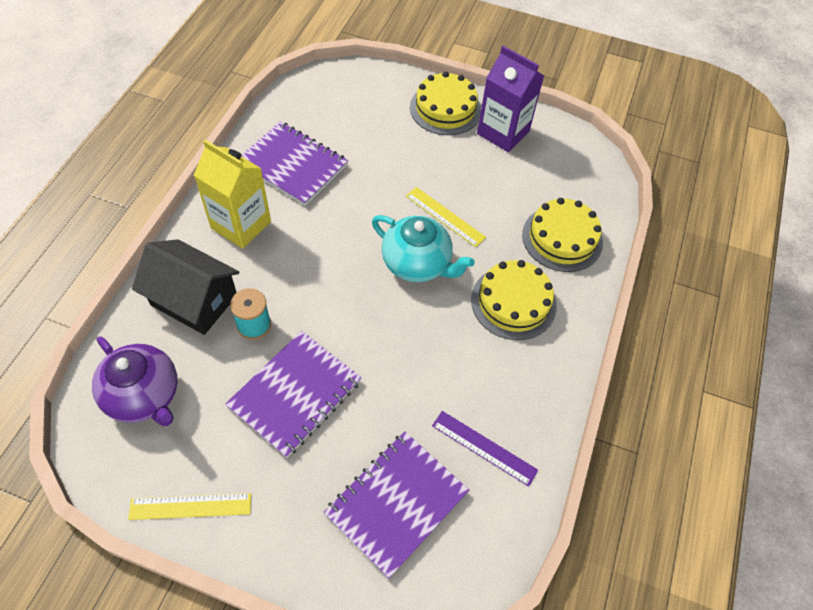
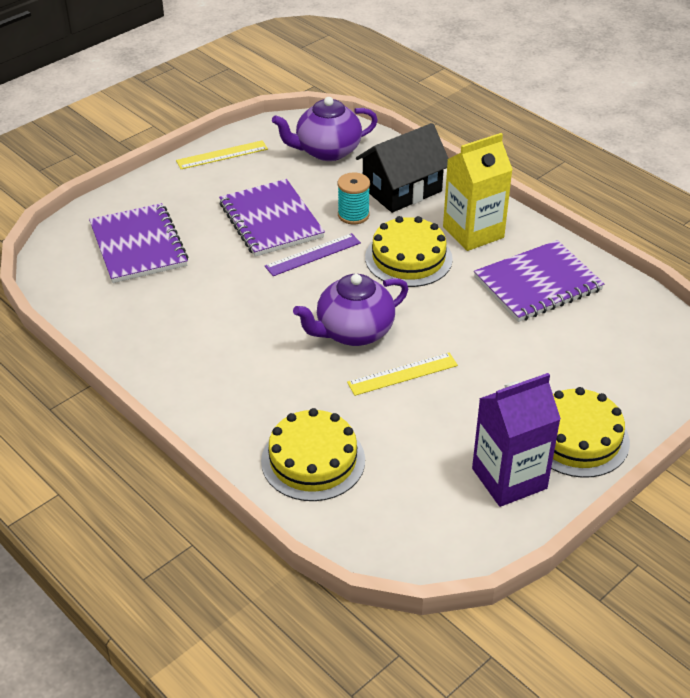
camera: 120 degrees right, 15 degrees down
yellow ruler [128,493,251,520] -> yellow ruler turned 45 degrees clockwise [176,140,268,169]
turquoise teapot [372,215,475,282] -> purple teapot [293,274,408,346]
purple ruler [432,411,538,486] -> purple ruler moved to [265,233,361,276]
yellow cake [471,260,557,340] -> yellow cake moved to [365,216,453,287]

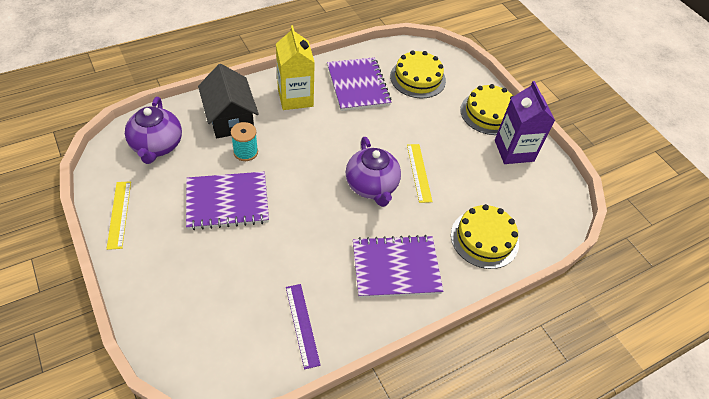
camera: 80 degrees left, 10 degrees up
purple notebook [89,203,189,283] -> purple notebook moved to [353,235,443,298]
purple ruler [265,233,361,276] -> purple ruler moved to [286,284,321,369]
yellow cake [365,216,453,287] -> yellow cake moved to [390,50,446,98]

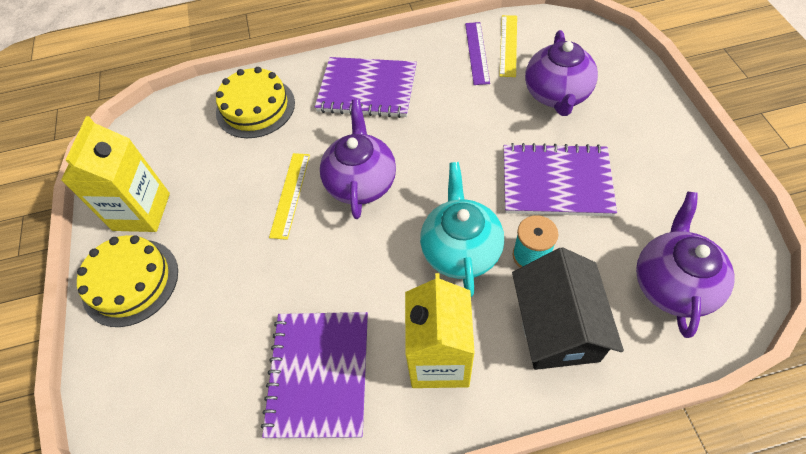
camera: 155 degrees left, 5 degrees up
yellow ruler [107,181,131,250] -> yellow ruler moved to [499,15,517,77]
yellow cake [390,50,446,98] -> none
purple carton [495,81,555,164] -> yellow carton [61,116,170,232]
none -> turquoise teapot [420,162,504,297]
none -> purple teapot [525,30,598,116]

